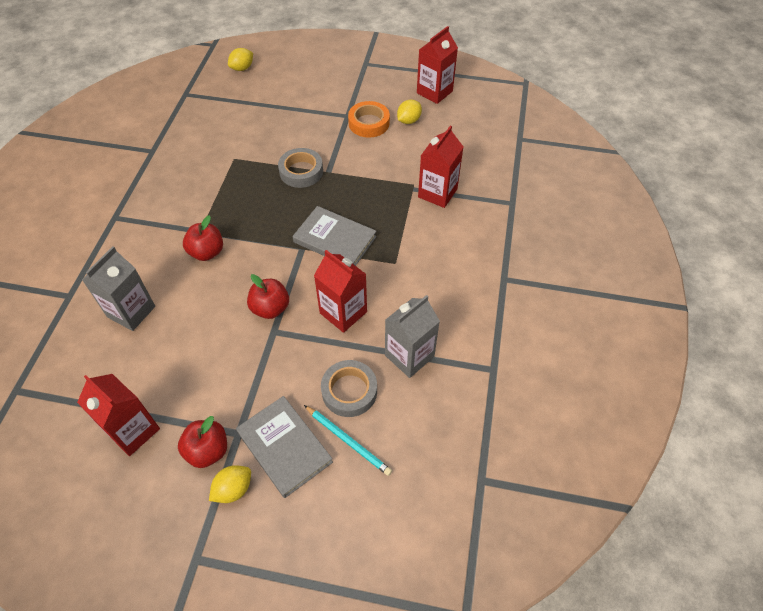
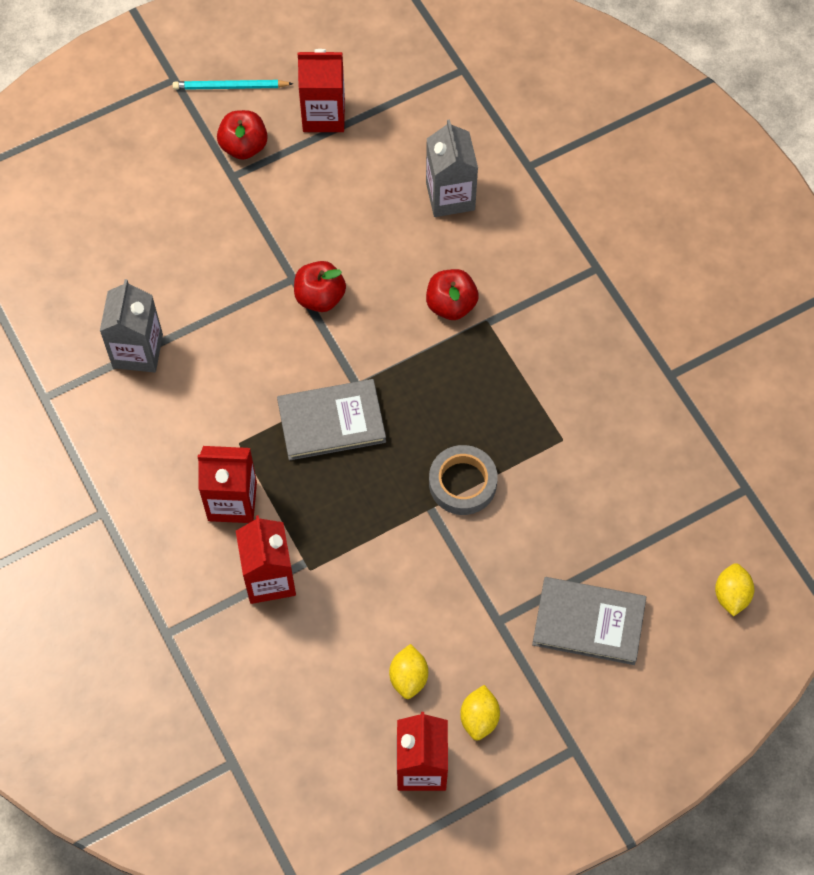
camera: 140 degrees right, 10 degrees up
yellow lemon [209,465,251,503] -> yellow lemon moved to [460,685,500,740]
grey book [236,396,333,498] -> grey book moved to [532,577,646,665]
turquoise pencil [304,405,392,476] -> turquoise pencil moved to [173,80,293,90]
red carton [314,250,367,333] -> red carton moved to [198,446,257,523]
grey tape [321,360,377,417] -> none
orange tape [348,101,390,138] -> none

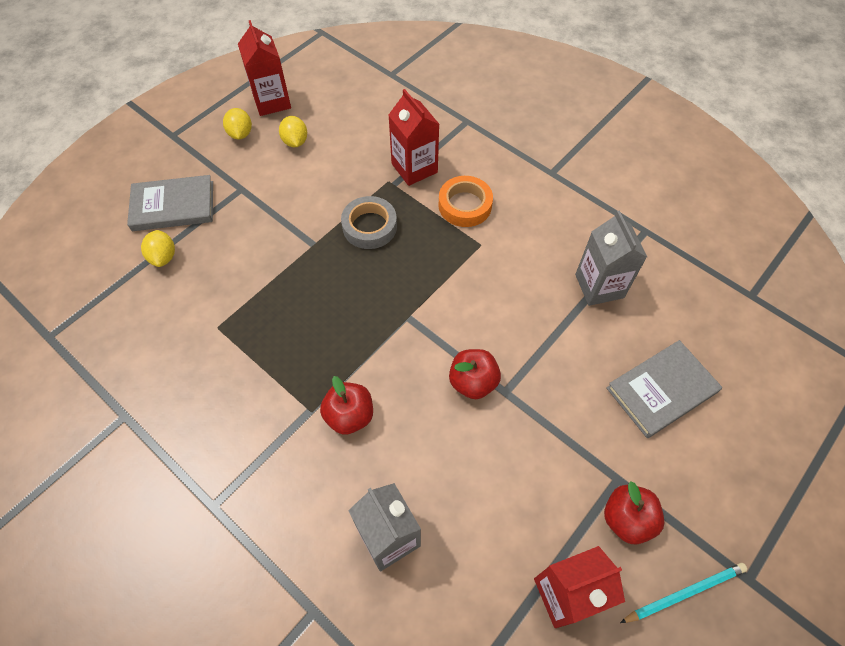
camera: 160 degrees right, 5 degrees down
red carton [198,446,257,523] -> orange tape [438,176,493,227]
grey book [277,379,386,460] -> grey book moved to [607,340,722,438]
grey tape [429,445,498,515] -> grey tape moved to [341,196,397,249]
yellow lemon [715,563,754,616] -> yellow lemon moved to [141,230,175,267]

